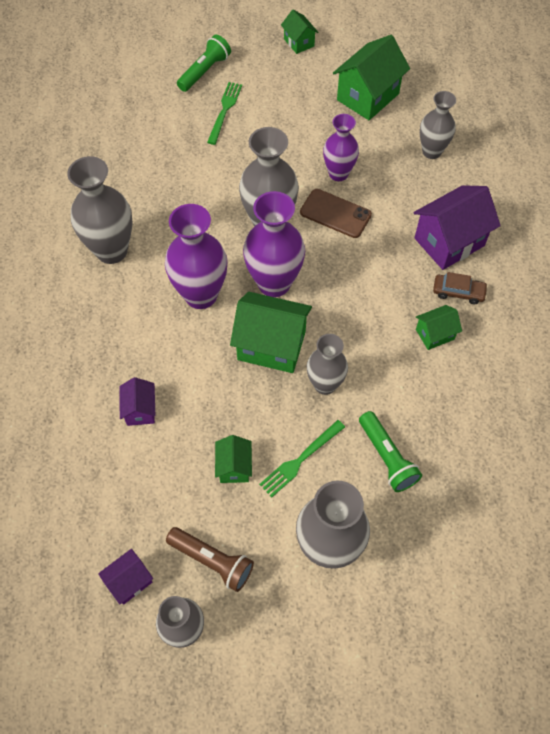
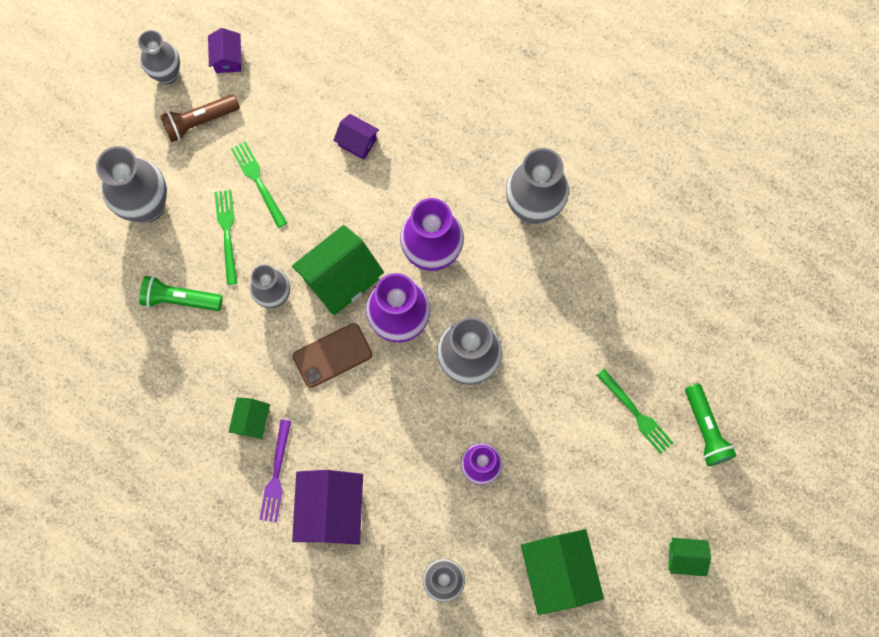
camera: 125 degrees right, 15 degrees up
green house [215,435,252,483] -> green fork [231,141,287,228]
brown phone [300,189,372,238] -> brown phone moved to [293,323,372,388]
brown car [433,272,488,304] -> purple fork [259,420,291,523]

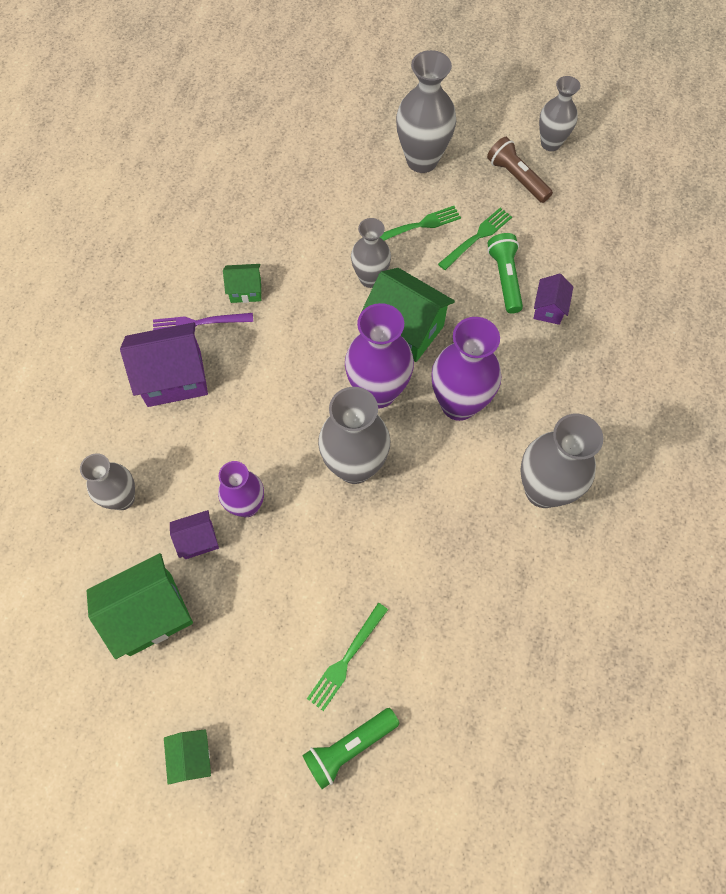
camera: 75 degrees right, 10 degrees down
green flashlight [139,276,223,311] -> green flashlight moved to [488,233,523,314]
purple house [208,28,242,73] -> purple house moved to [170,510,219,559]
brown phone [293,323,372,388] -> none

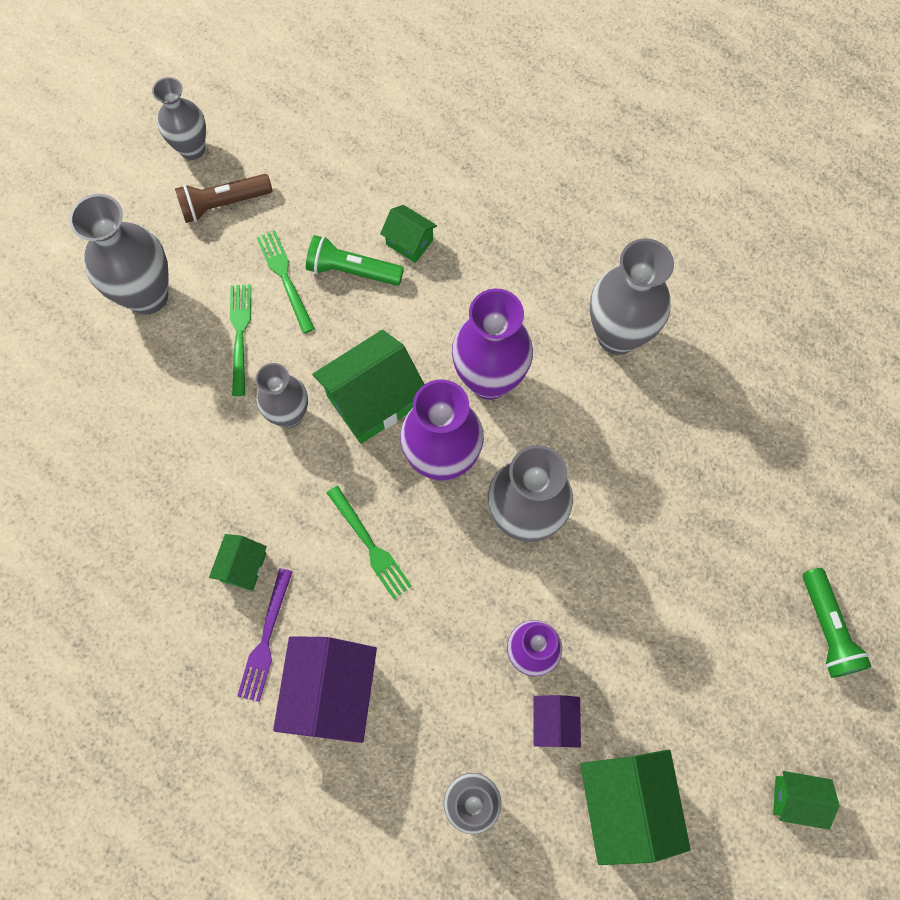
camera: 70 degrees left, 5 degrees up
green fork [307,603,388,711] -> green fork moved to [327,486,412,599]
purple house [533,274,574,325] -> green house [380,205,437,263]

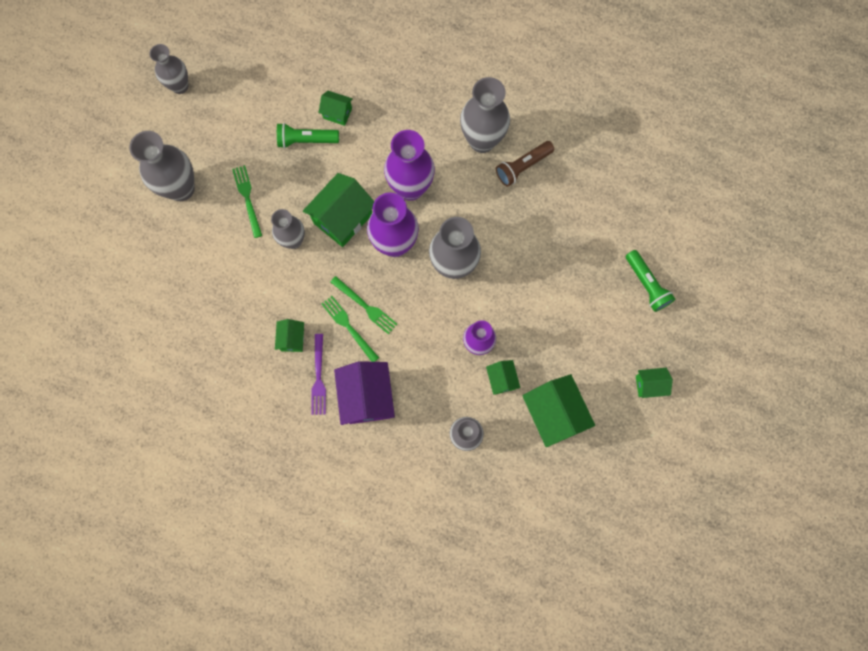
camera: 15 degrees left, 5 degrees up
brown flashlight [175,174,272,223] -> brown flashlight moved to [496,141,554,186]
green fork [257,230,315,334] -> green fork moved to [322,296,379,362]
purple house [533,695,581,748] -> green house [486,360,520,395]

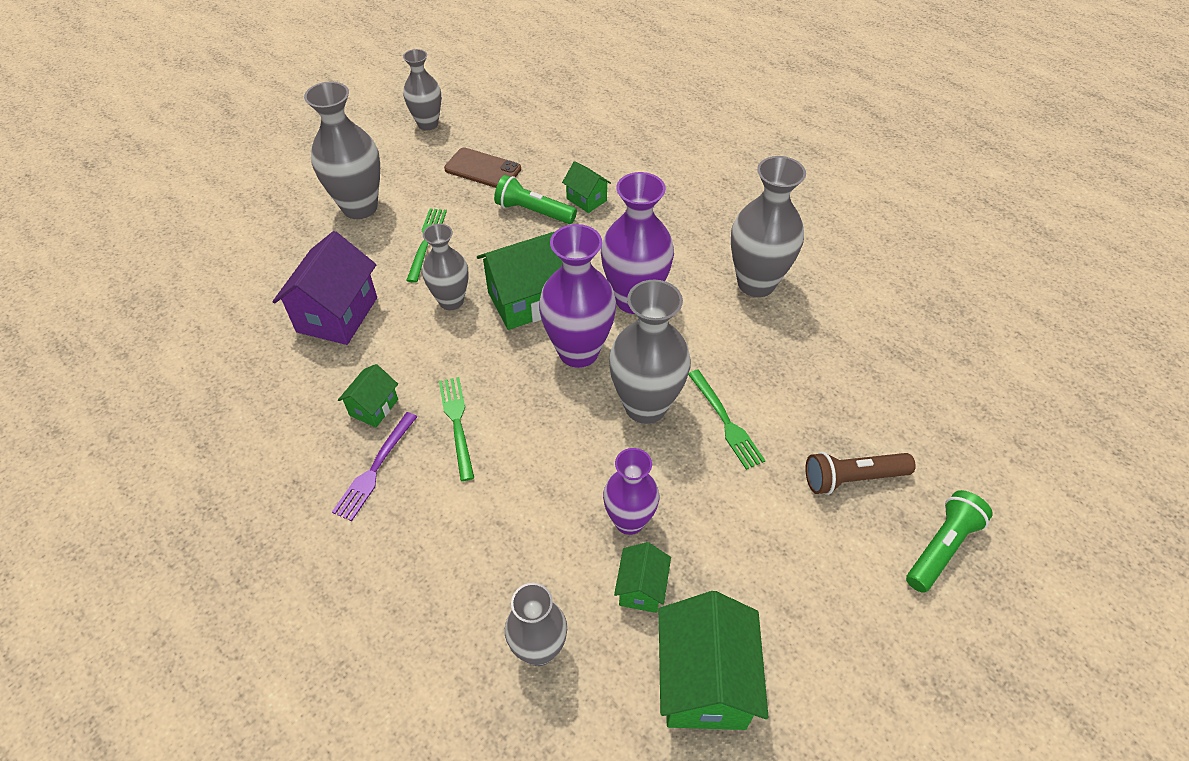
camera: 25 degrees right, 25 degrees down
green fork [330,276,397,334] -> green fork moved to [688,369,765,470]
purple house [334,361,395,425] -> purple house moved to [273,231,377,345]
brown flashlight [496,141,554,186] -> brown flashlight moved to [805,452,916,495]
green flashlight [626,250,675,312] -> green flashlight turned 135 degrees counterclockwise [906,490,993,593]
green house [636,368,673,398] -> none
none -> brown phone [444,148,521,188]

